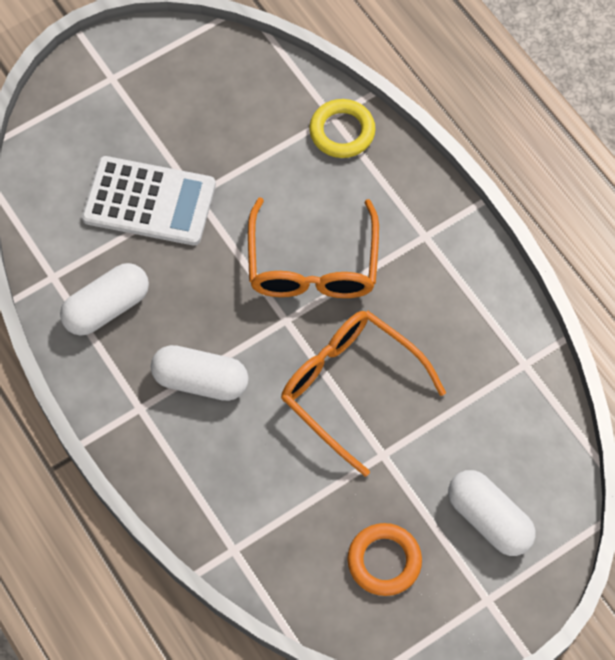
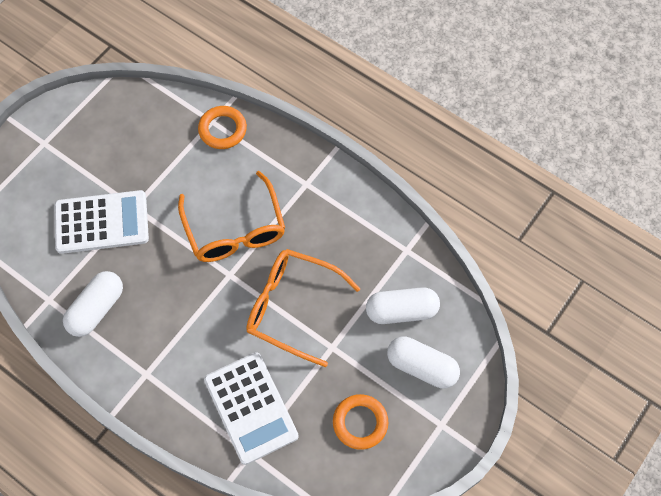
camera: 20 degrees left, 0 degrees up
white capsule [151,345,249,401] -> white capsule moved to [366,287,440,324]
yellow ring [309,99,376,158] -> orange ring [198,106,247,149]
none -> white calculator [204,352,299,465]

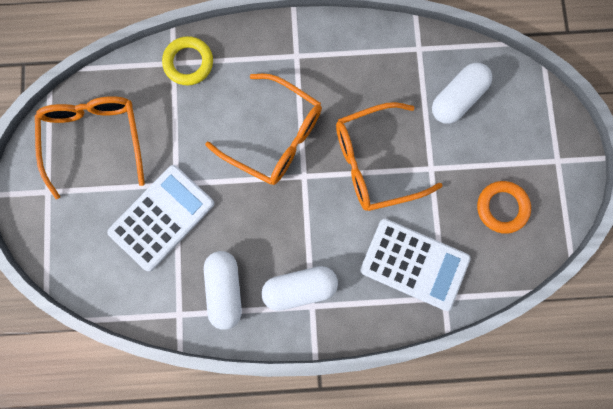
camera: 40 degrees left, 15 degrees up
orange ring [198,106,247,149] -> yellow ring [162,36,213,85]
white capsule [387,336,460,389] -> white capsule moved to [261,266,338,311]
none -> orange glasses [35,96,145,199]

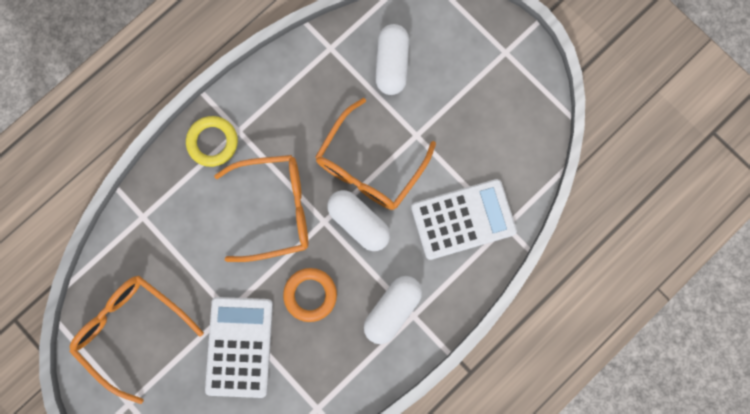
camera: 40 degrees left, 0 degrees up
yellow ring [162,36,213,85] -> yellow ring moved to [186,116,238,167]
white capsule [204,251,242,330] -> white capsule moved to [327,190,390,251]
orange ring [477,181,531,234] -> orange ring moved to [283,268,337,322]

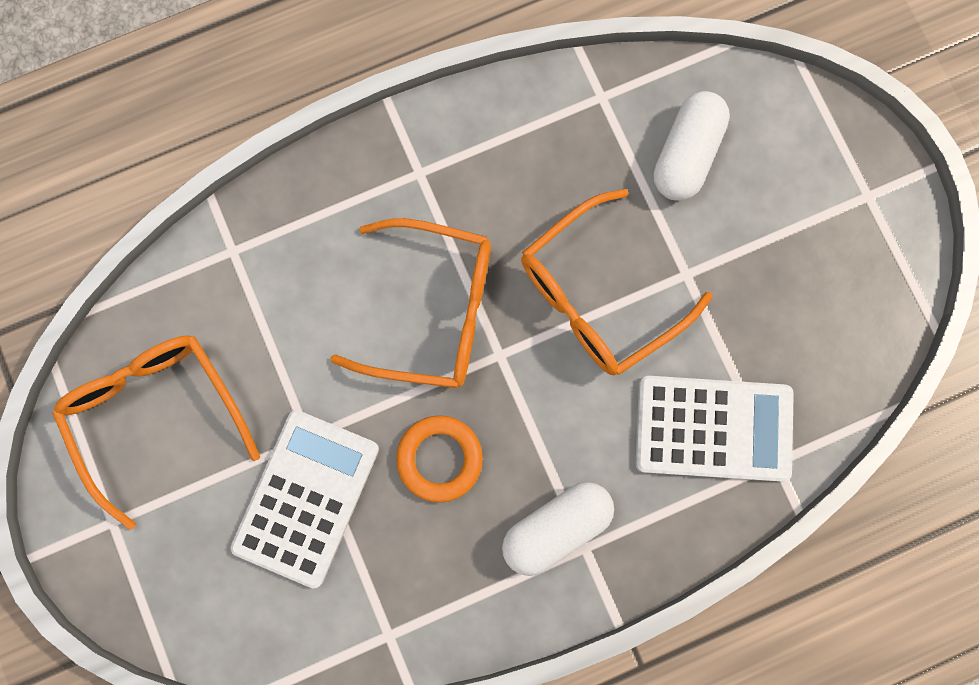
camera: 20 degrees right, 0 degrees up
yellow ring [186,116,238,167] -> none
white capsule [327,190,390,251] -> none

